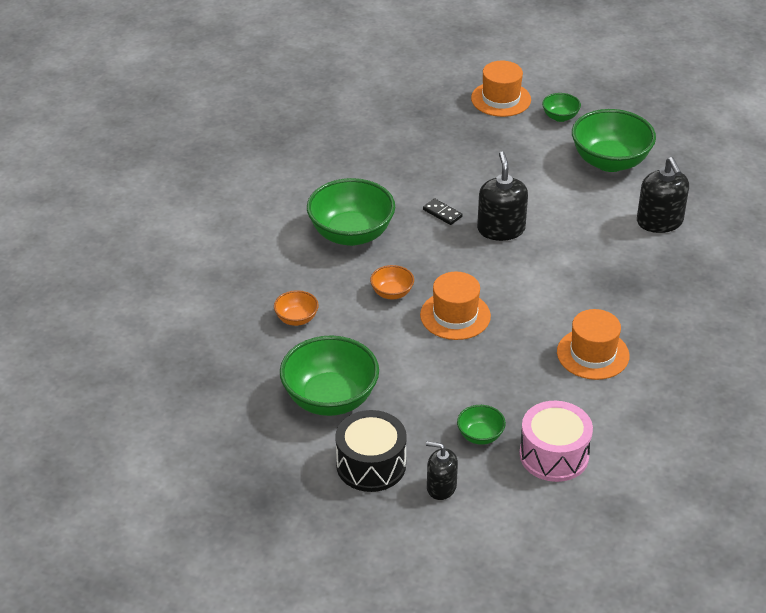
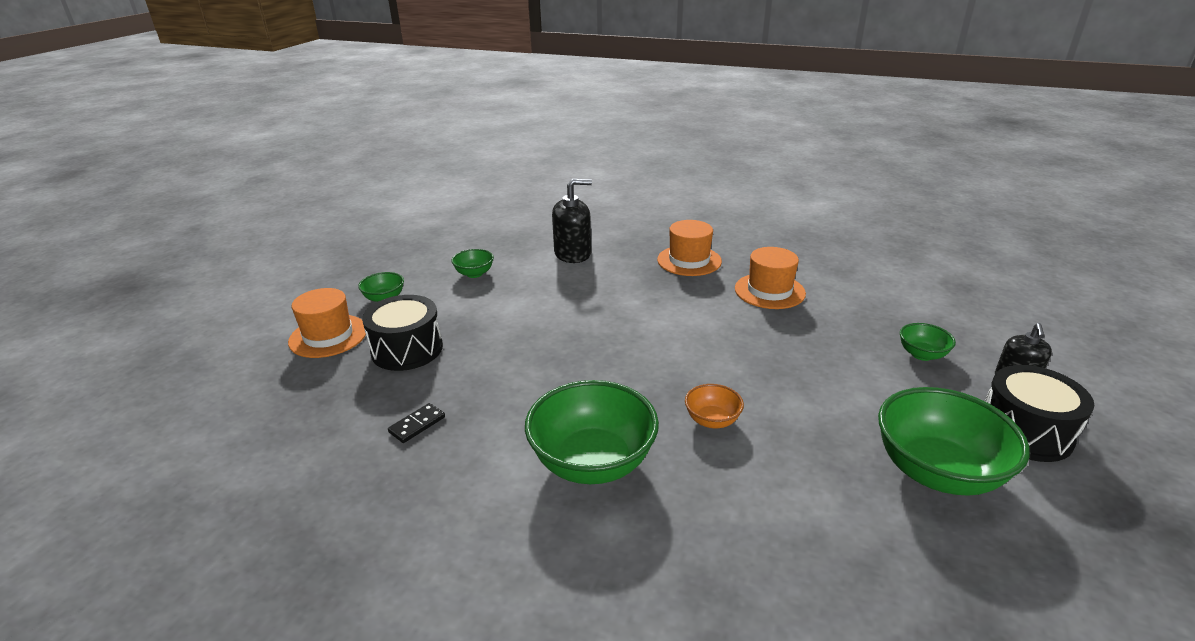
camera: 90 degrees left, 10 degrees down
orange bowl [274,290,319,326] -> none
orange hat [420,272,491,340] -> orange hat moved to [657,220,722,276]
black domino [423,198,462,225] -> black domino moved to [388,403,445,443]
black soap dispenser [477,152,528,241] -> none
pink drum [519,401,593,482] -> none
green bowl [572,109,656,172] -> green bowl [451,249,494,278], size x0.48
none -> black drum [362,295,443,371]

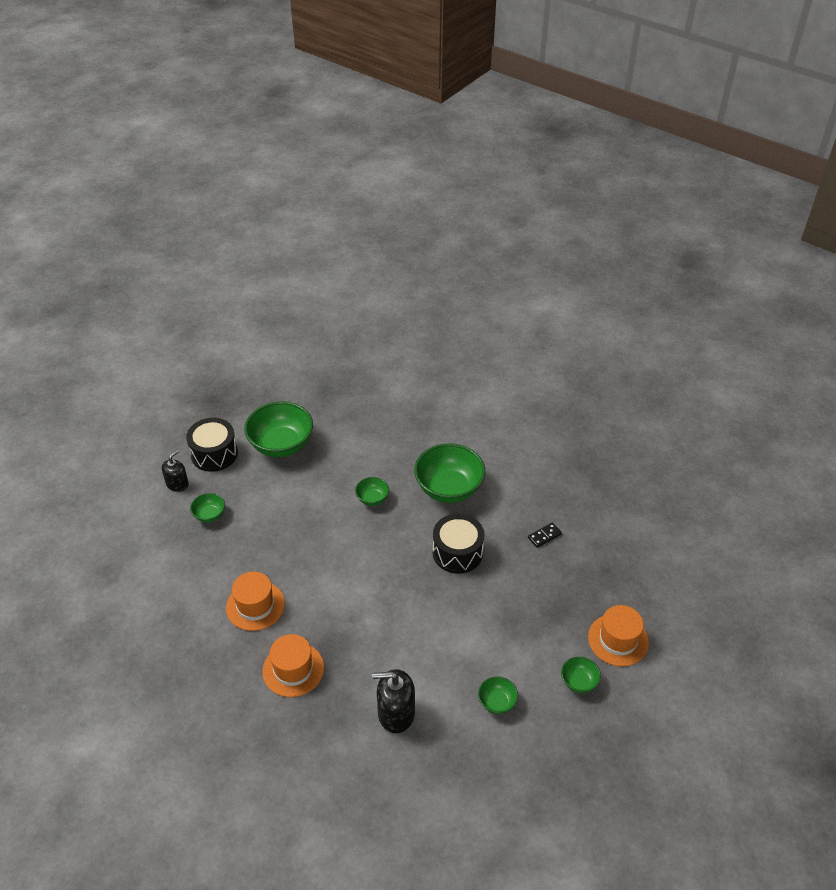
camera: 165 degrees left, 15 degrees up
black drum [362,295,443,371] -> black drum moved to [433,514,485,574]
orange bowl [685,384,744,428] -> green bowl [355,477,389,506]

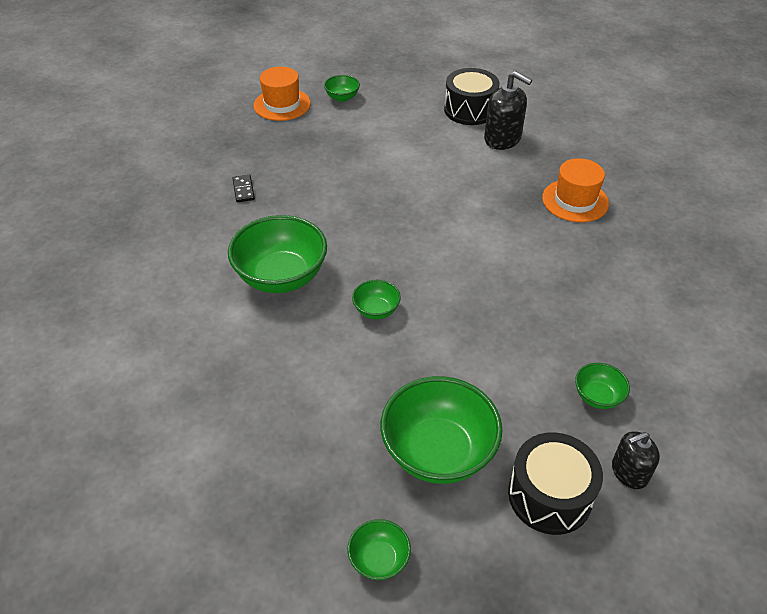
camera: 145 degrees left, 0 degrees up
orange hat [226,572,285,631] -> none
black drum [433,514,485,574] -> black drum moved to [444,68,499,125]
green bowl [478,677,518,714] -> green bowl moved to [348,519,411,580]
black domino [528,523,562,548] -> black domino turned 75 degrees clockwise [232,175,255,202]

